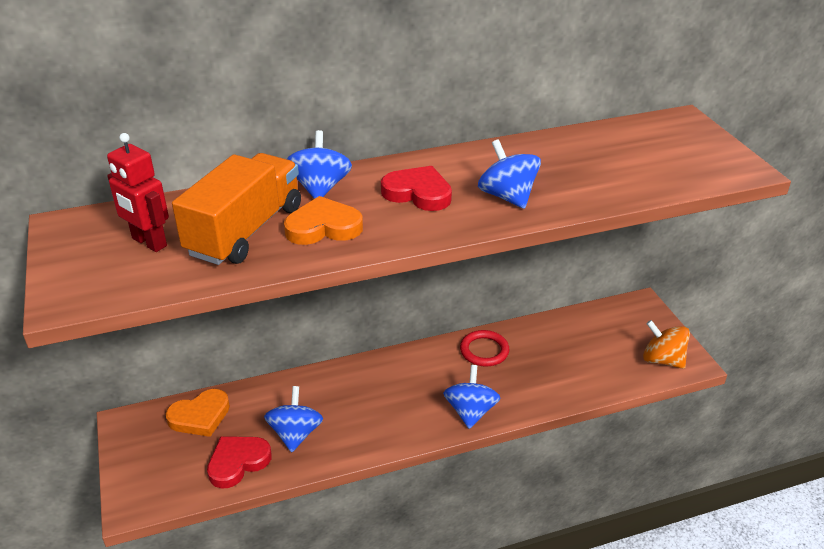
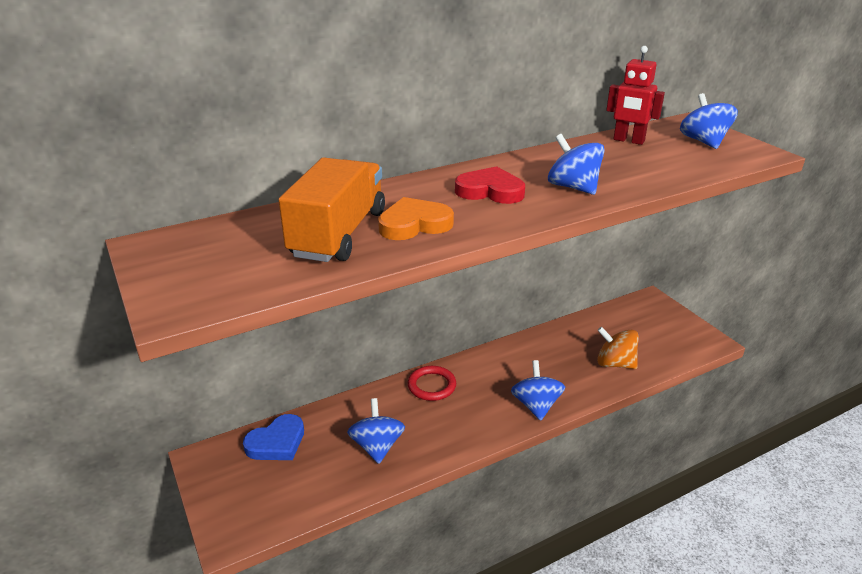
camera: 10 degrees left, 5 degrees down
red robot [107,133,169,252] -> red robot moved to [606,46,665,145]
orange heart [165,389,230,437] -> blue heart [243,414,304,460]
red heart [207,436,272,489] -> none
blue spinning top [287,130,352,199] -> blue spinning top moved to [680,93,738,149]
red ring [460,330,509,366] -> red ring moved to [408,366,456,401]
orange spinning top [643,320,690,369] -> orange spinning top moved to [597,327,639,369]

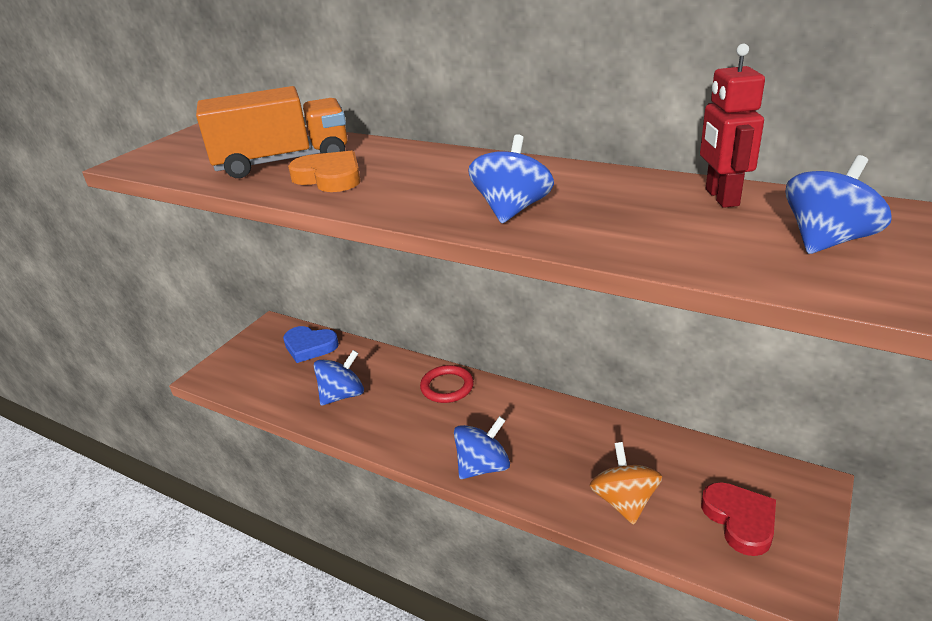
camera: 60 degrees right, 0 degrees up
red heart [455,166,525,204] -> red heart moved to [701,482,776,556]

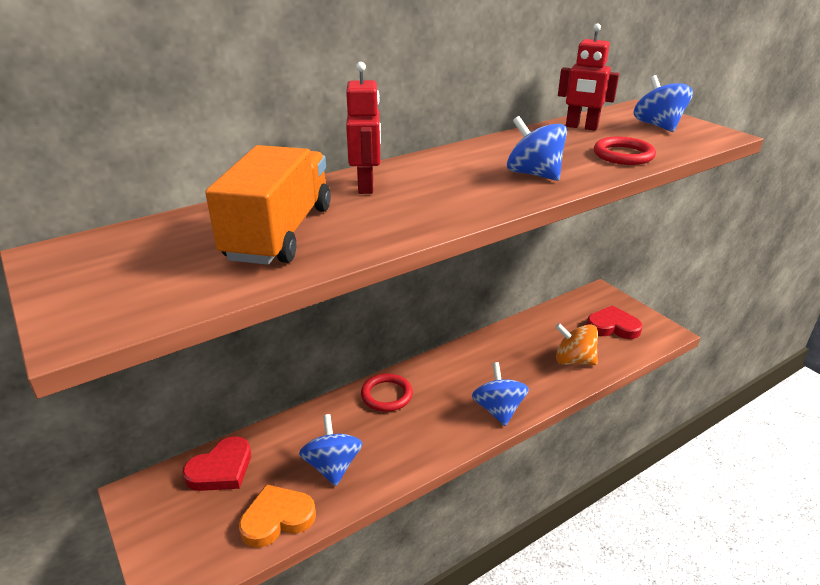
camera: 65 degrees left, 0 degrees up
blue heart [283,326,339,363] -> red heart [182,436,251,491]
orange heart [288,151,361,192] -> orange heart moved to [239,484,316,548]
none -> red robot [346,62,381,194]
none -> red ring [594,137,656,165]

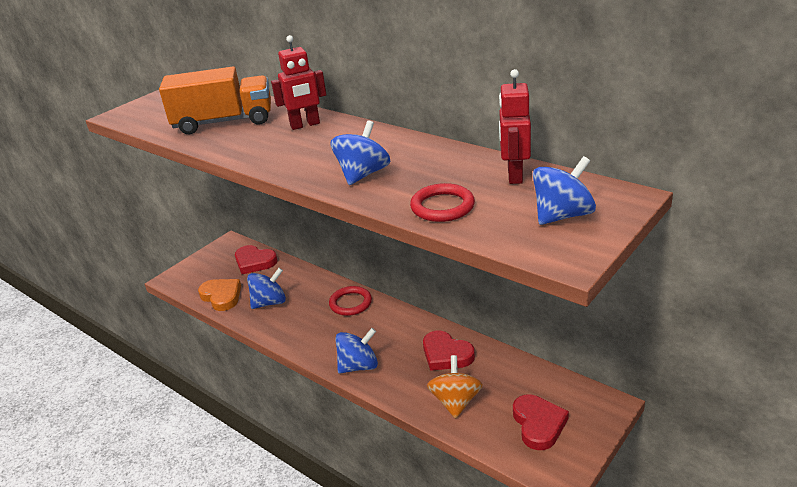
camera: 75 degrees right, 0 degrees up
none -> red heart [423,331,475,371]

